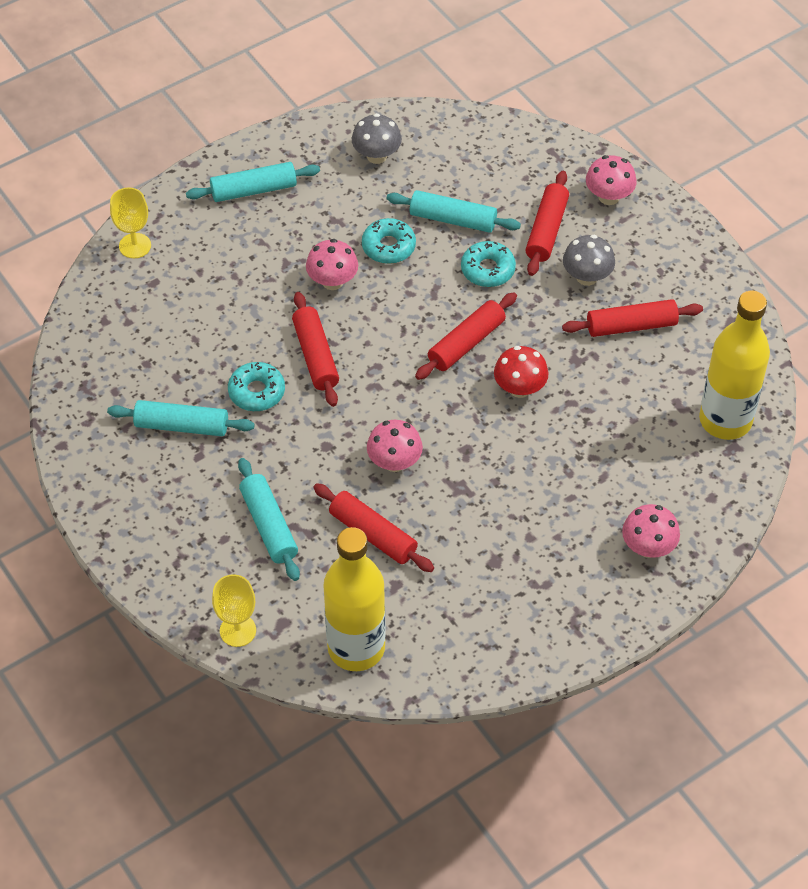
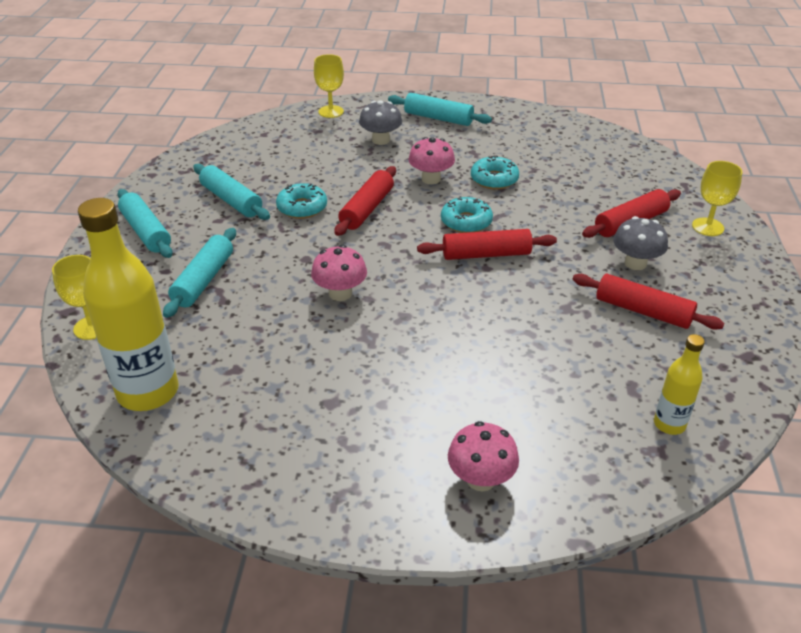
camera: 40 degrees right, 15 degrees down
red rolling pin [313,483,434,572] -> none
grey mushroom [352,113,402,164] -> grey mushroom moved to [359,100,402,145]
turquoise rolling pin [387,190,521,233] -> turquoise rolling pin moved to [118,189,173,258]
turquoise donut [461,241,516,287] -> turquoise donut moved to [441,196,493,233]
red mushroom [494,346,549,398] -> none
pink mushroom [586,155,637,205] -> yellow goblet [692,161,743,236]
yellow bottle [699,290,770,440] -> yellow bottle [654,334,705,435], size x0.50

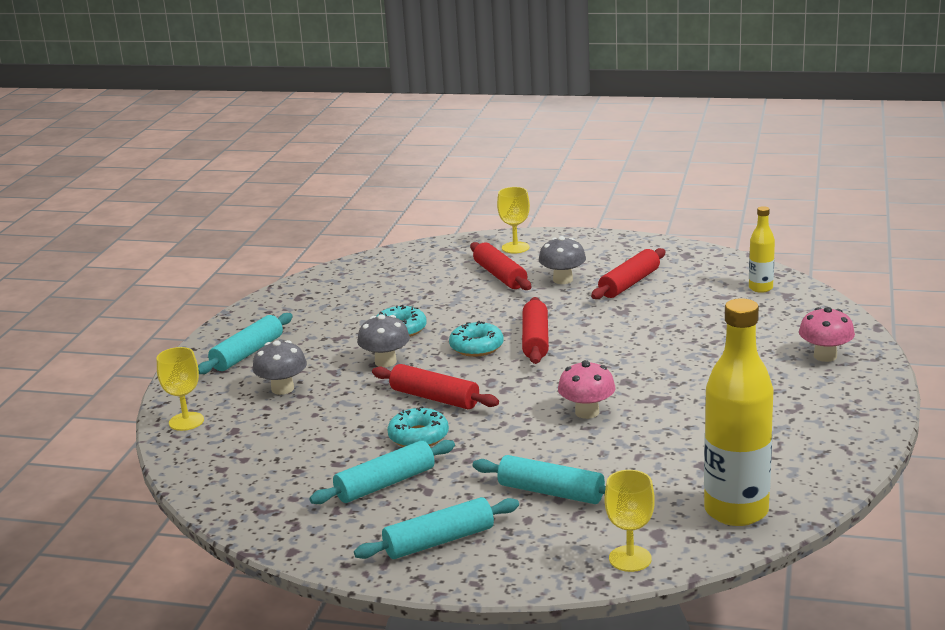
camera: 80 degrees left, 15 degrees down
pink mushroom [408,137,455,184] -> grey mushroom [357,314,410,367]

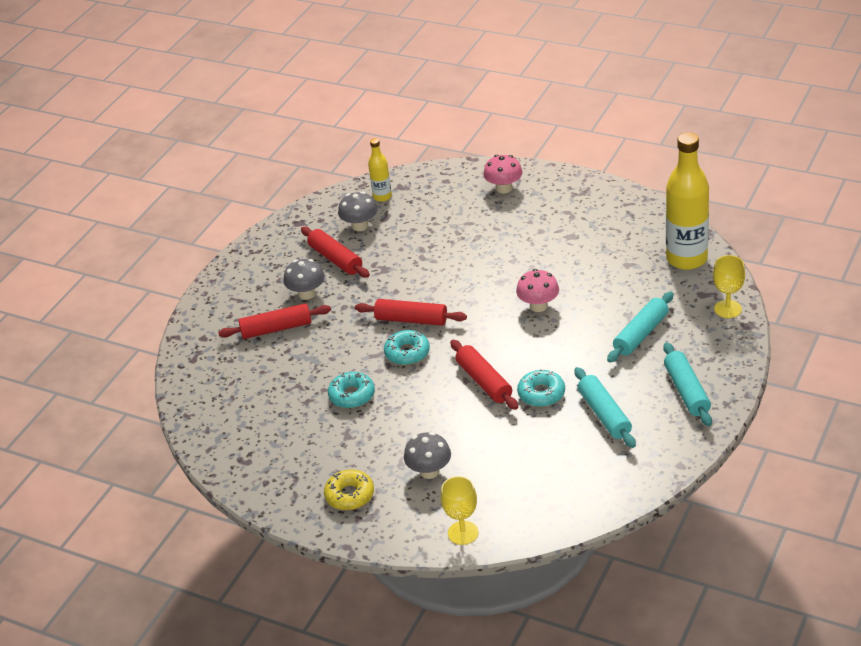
camera: 75 degrees left, 15 degrees up
turquoise rolling pin [198,313,293,374] -> yellow donut [324,469,374,510]
grey mushroom [357,314,410,367] -> grey mushroom moved to [338,191,377,231]
red rolling pin [372,364,499,409] -> red rolling pin turned 75 degrees counterclockwise [450,340,518,410]
yellow goblet [497,187,530,254] -> none

